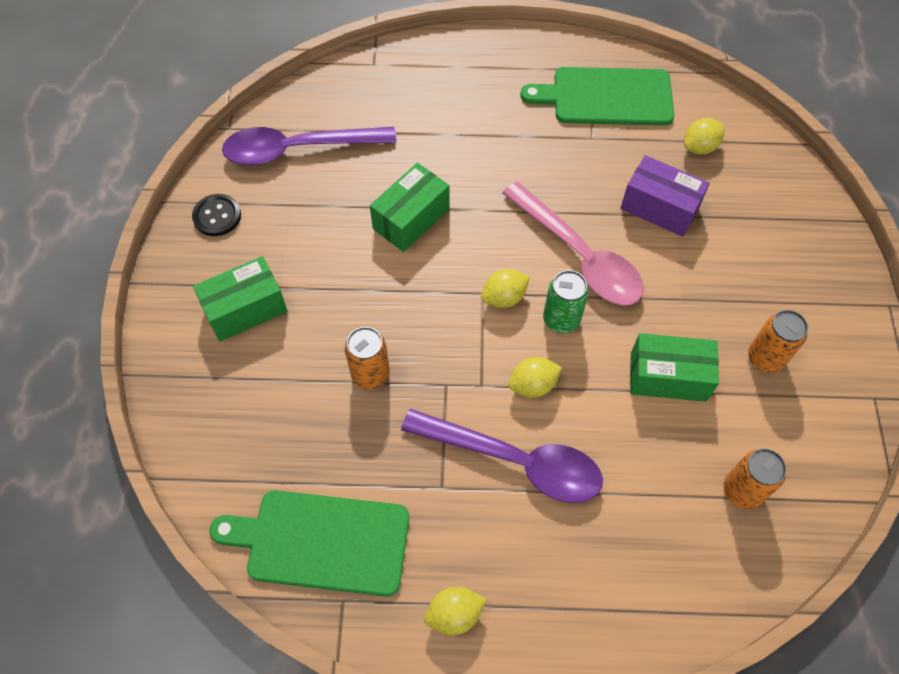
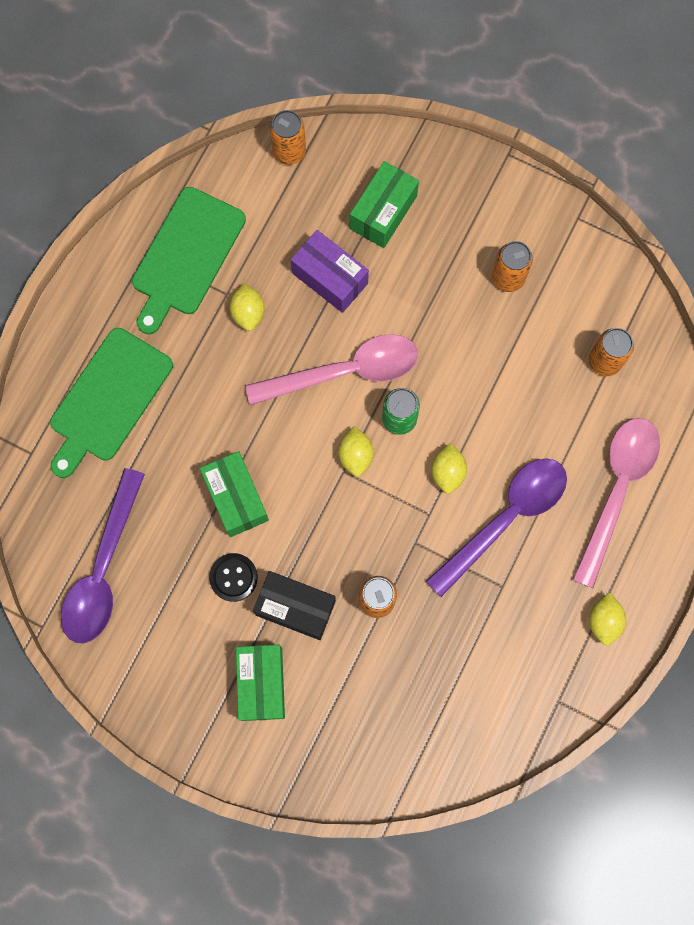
camera: 65 degrees left, 15 degrees up
black button [192,194,241,236] -> black button moved to [209,553,258,602]
green cutting board [210,490,409,597] -> green cutting board moved to [50,328,173,478]
purple box [620,155,710,237] -> purple box turned 75 degrees clockwise [291,230,369,313]
green box [630,333,719,402] -> green box moved to [350,161,419,248]
yellow lemon [684,118,724,154] -> yellow lemon moved to [230,283,265,331]
none -> black box [253,571,336,640]
none -> orange can [270,110,306,165]
none -> pink spoon [572,418,660,588]

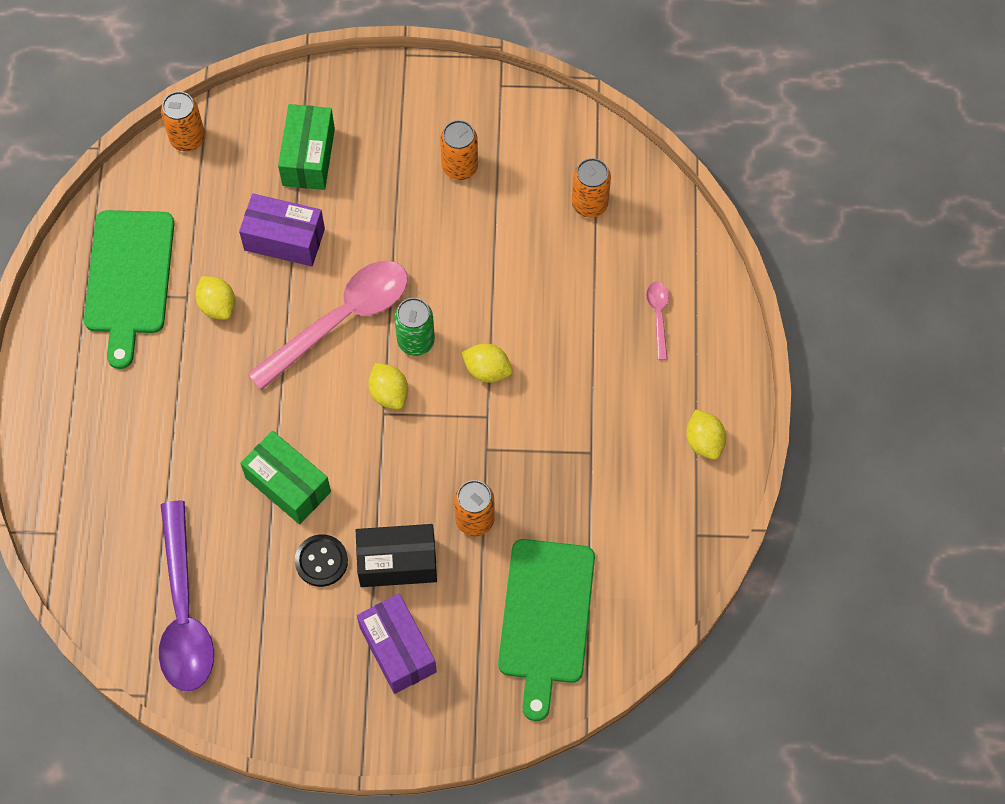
camera: 25 degrees left, 10 degrees down
green cutting board [50,328,173,478] -> green cutting board moved to [498,539,595,721]
green box [236,645,285,721] -> purple box [357,594,437,694]
purple spoon [426,458,567,597] -> none
yellow lemon [431,443,467,494] -> yellow lemon turned 45 degrees counterclockwise [461,343,512,383]
pink spoon [572,418,660,588] -> pink spoon [646,282,669,360], size x0.44

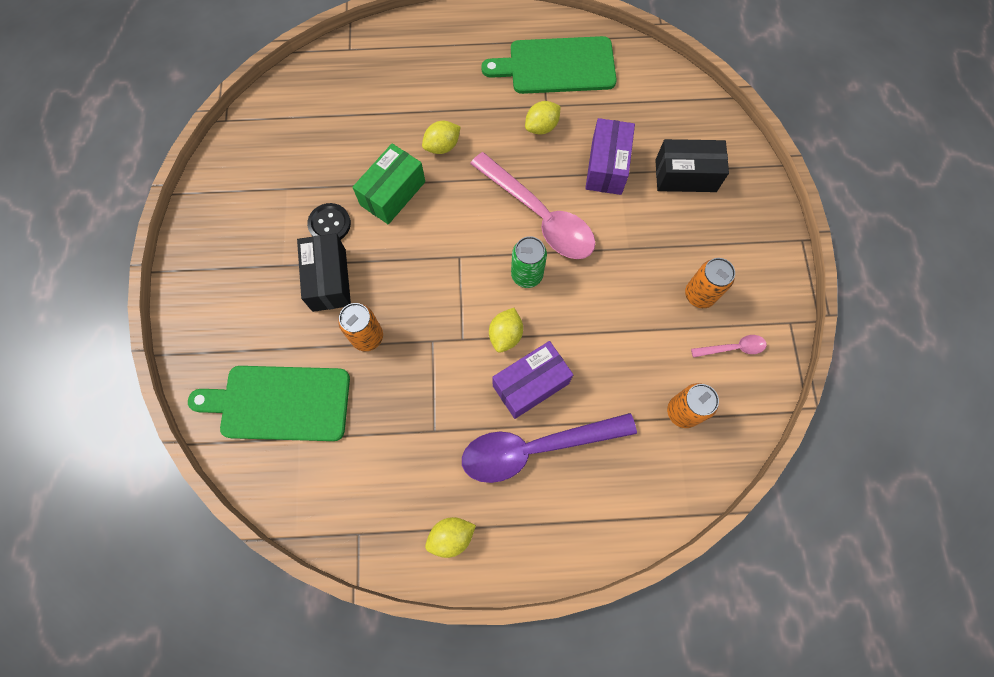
camera: 85 degrees right, 5 degrees up
purple spoon [159,500,214,692] -> purple spoon moved to [462,413,637,483]
orange can [161,91,205,152] -> none
green box [278,104,335,190] -> black box [655,139,729,192]
purple box [357,594,437,694] -> purple box moved to [492,341,573,419]
yellow lemon [368,363,408,409] -> yellow lemon moved to [422,121,461,154]
pink spoon [646,282,669,360] -> pink spoon moved to [691,335,767,358]

